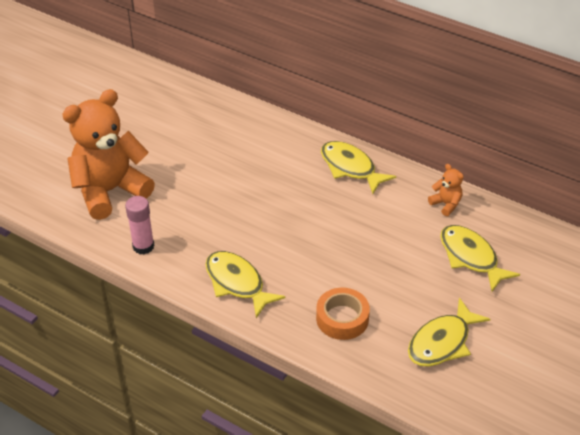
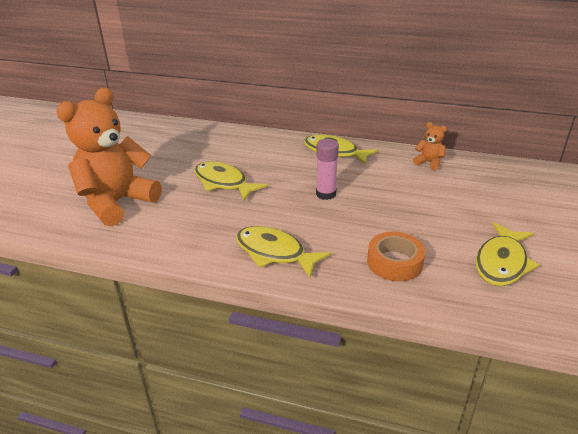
camera: 15 degrees left, 10 degrees down
pink glue stick [125,196,154,254] -> pink glue stick moved to [316,139,339,200]
yellow fish [440,225,520,292] -> yellow fish moved to [194,161,267,201]

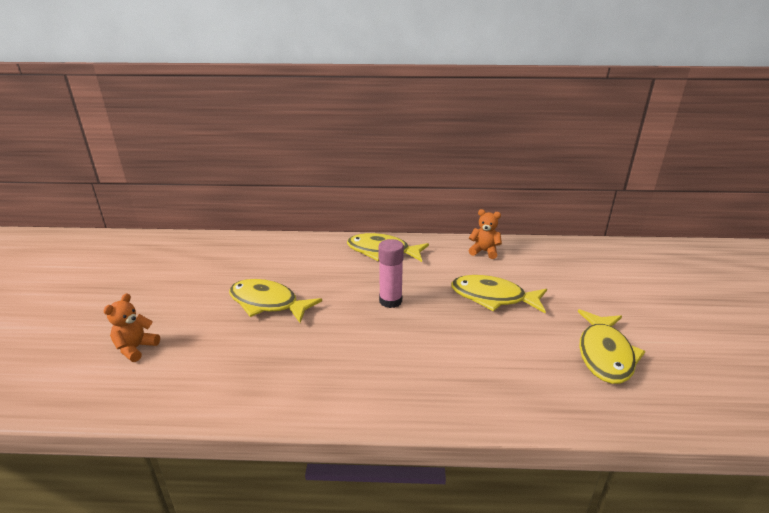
camera: 15 degrees left, 5 degrees down
orange teddy bear [56,88,162,226] -> orange teddy bear [104,293,160,362], size x0.41
yellow fish [236,226,331,278] -> yellow fish moved to [451,275,547,313]
orange tape [367,232,426,281] -> none

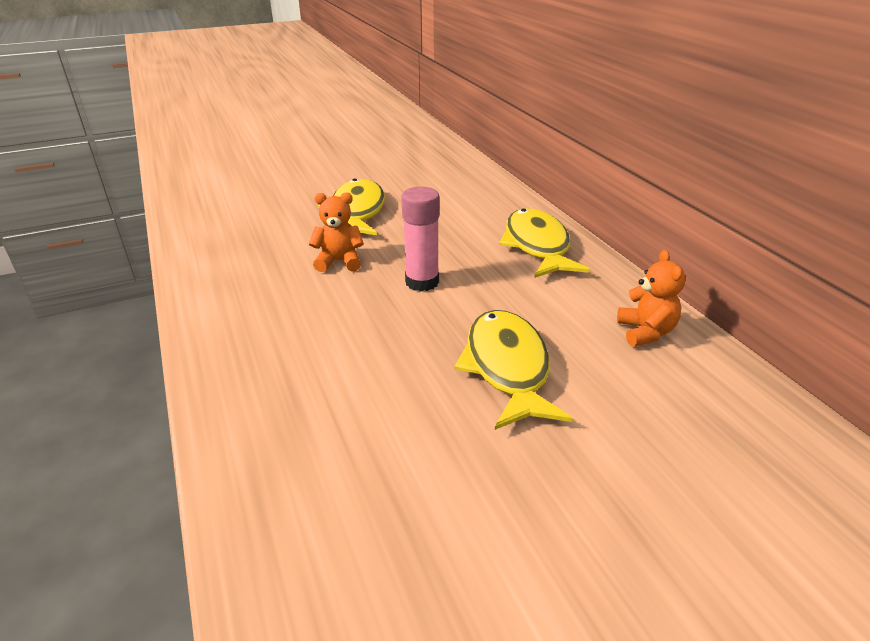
camera: 65 degrees right, 5 degrees up
orange teddy bear [104,293,160,362] -> orange teddy bear moved to [309,193,364,272]
yellow fish [578,309,646,384] -> none

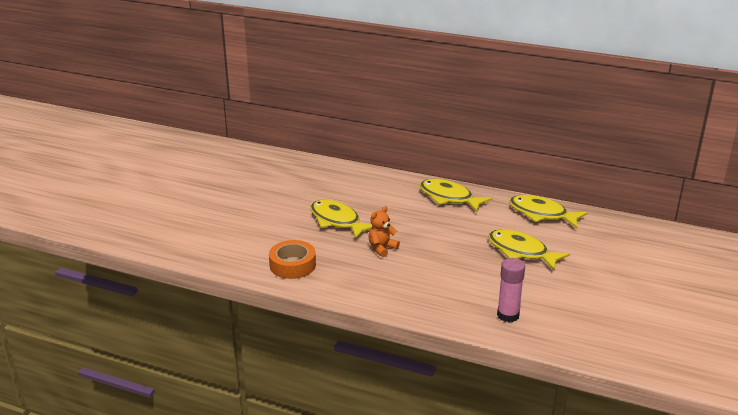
camera: 45 degrees left, 5 degrees down
pink glue stick [401,187,440,291] -> pink glue stick moved to [497,258,525,322]
orange teddy bear [617,250,685,346] -> yellow fish [509,195,588,228]
none -> orange tape [269,240,316,279]

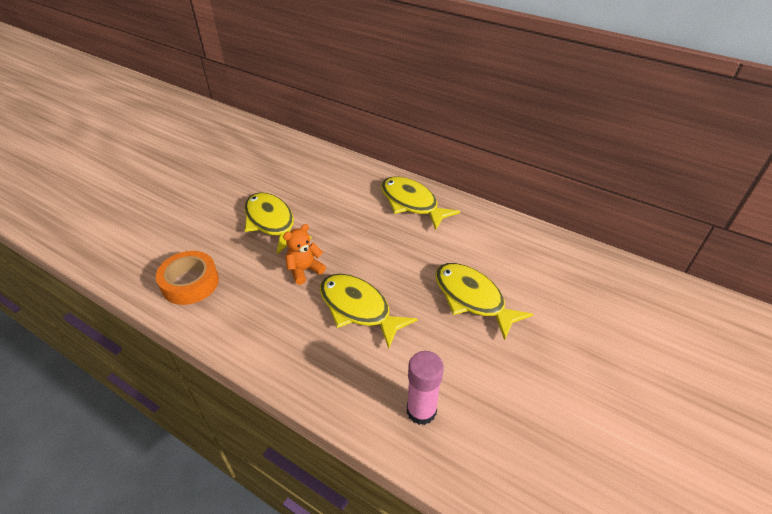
camera: 10 degrees right, 15 degrees up
yellow fish [509,195,588,228] -> yellow fish moved to [320,274,418,349]

